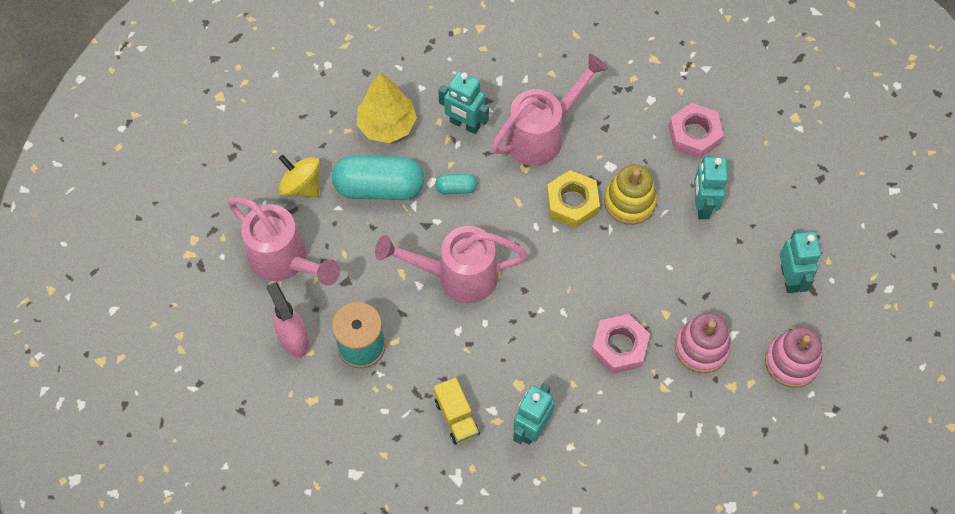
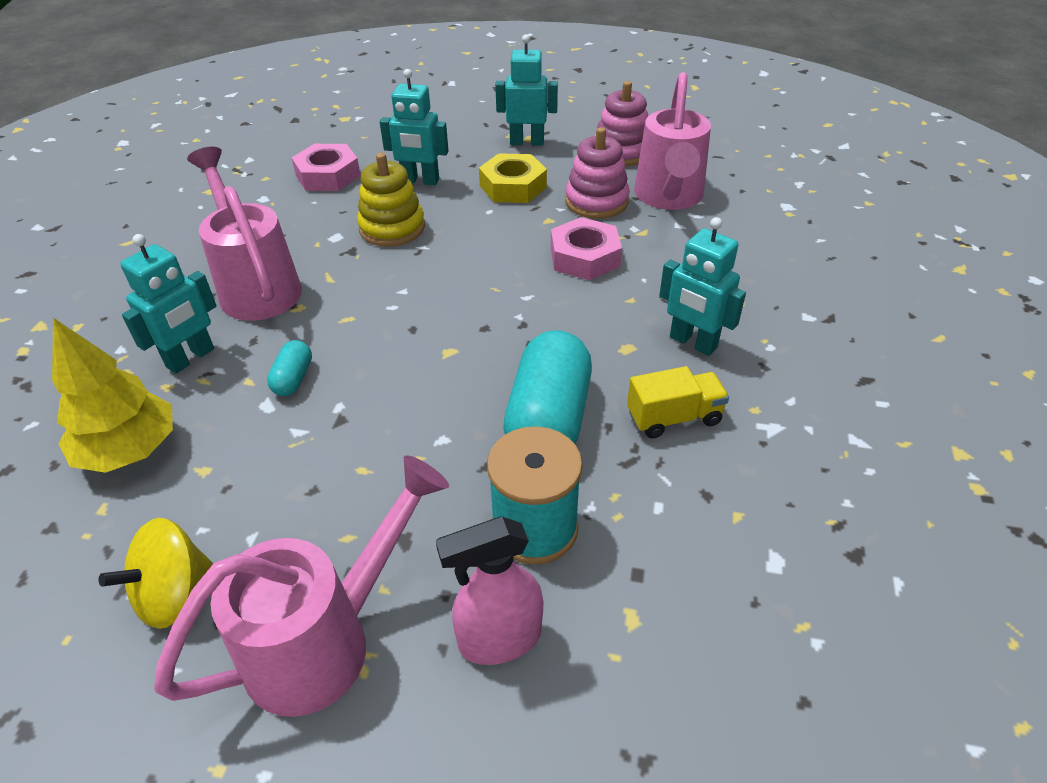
camera: 80 degrees left, 20 degrees down
turquoise capsule [332,155,424,200] -> turquoise capsule moved to [503,330,592,444]
pink watering can [375,226,528,303] -> pink watering can moved to [634,72,711,210]
yellow nut [547,170,600,228] -> yellow nut moved to [479,153,547,203]

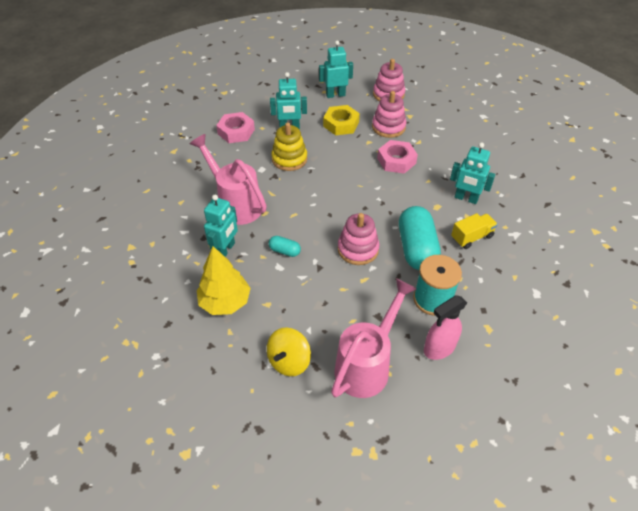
camera: 15 degrees left, 5 degrees up
turquoise capsule [267,340,312,396] -> turquoise capsule turned 60 degrees counterclockwise [269,236,301,257]
pink watering can [634,72,711,210] -> none
none -> pink stacking toy [338,213,379,265]

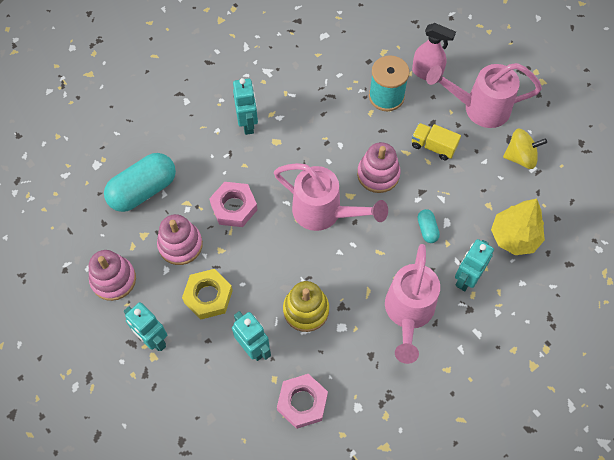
camera: 125 degrees left, 15 degrees up
turquoise robot [204,195,238,257] -> turquoise robot turned 45 degrees counterclockwise [455,239,494,291]
turquoise capsule [399,206,441,270] -> turquoise capsule moved to [104,153,176,212]
yellow truck [451,213,498,249] -> yellow truck moved to [412,123,461,160]
none -> pink watering can [274,163,388,231]

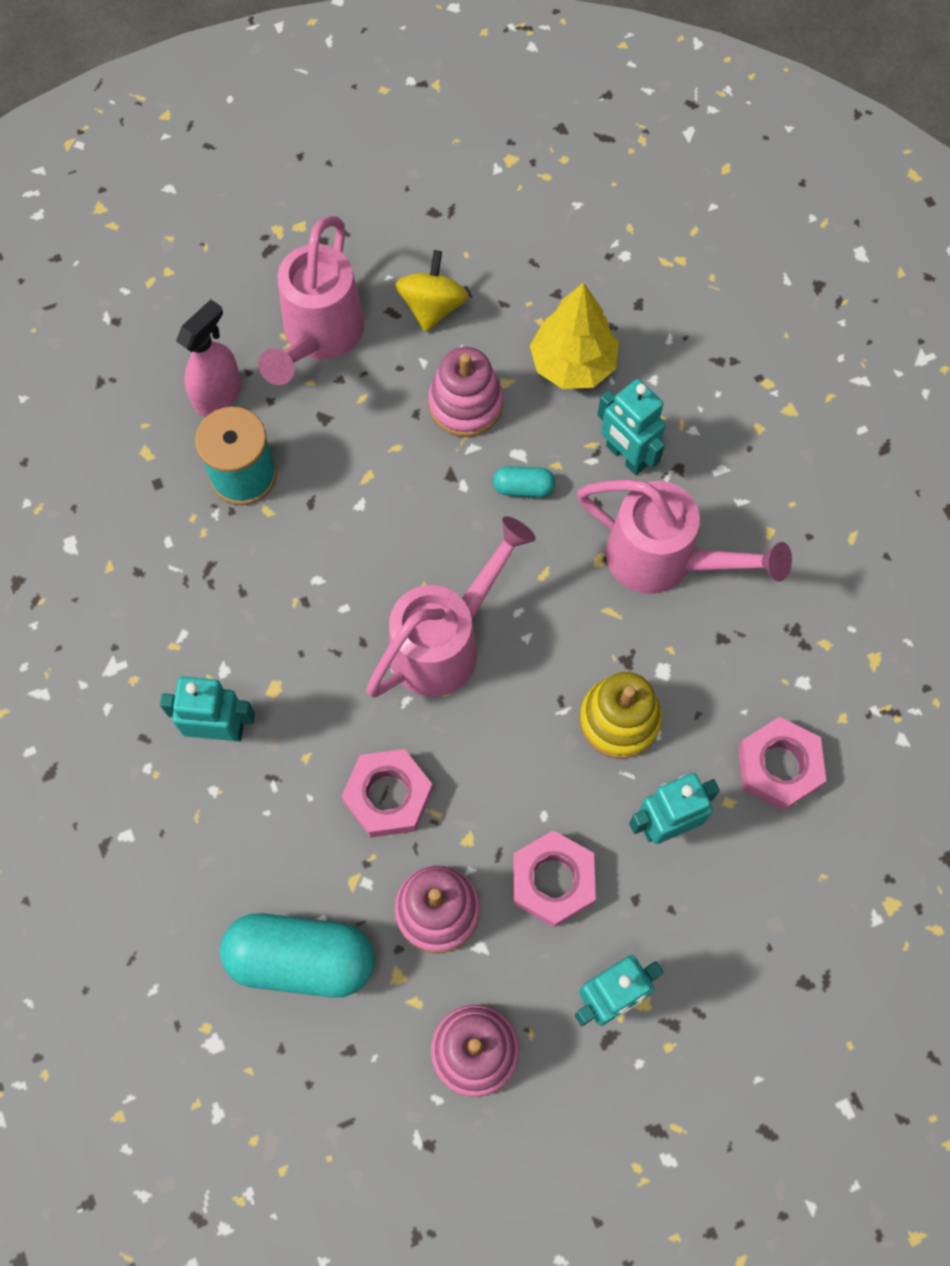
camera: 75 degrees left, 5 degrees up
turquoise capsule [104,153,176,212] -> turquoise capsule turned 60 degrees counterclockwise [220,913,374,998]
yellow nut [182,269,233,319] -> pink nut [513,830,596,927]
pink stacking toy [357,142,401,193] -> pink stacking toy moved to [428,347,503,437]
yellow truck [412,123,461,160] -> none

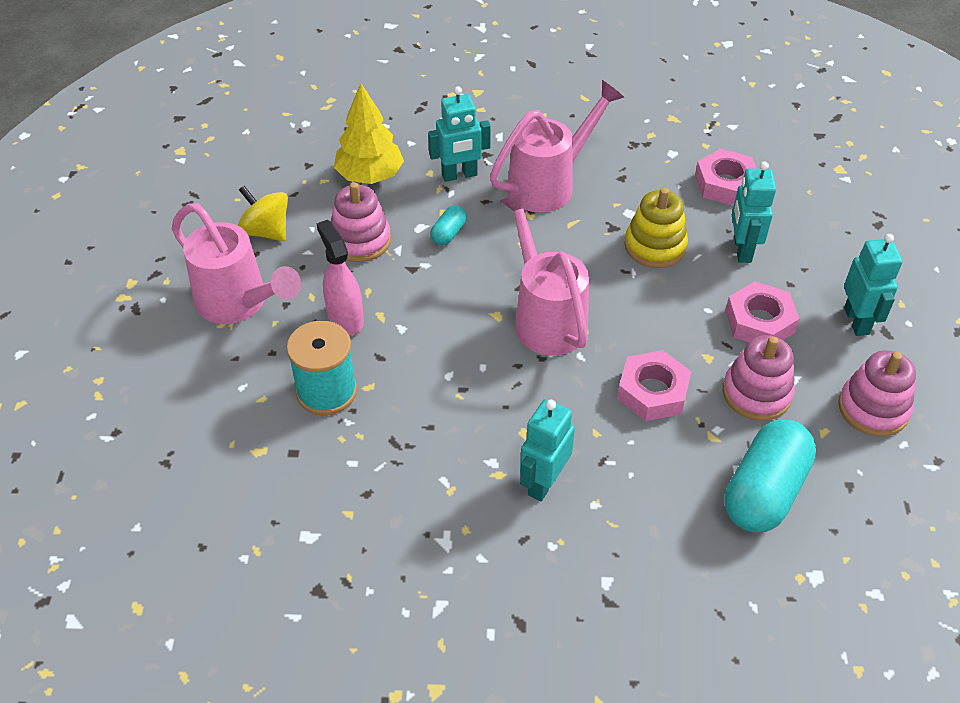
camera: 65 degrees left, 20 degrees down
pink spray bottle [176,299,241,417] -> pink spray bottle moved to [316,220,364,335]

